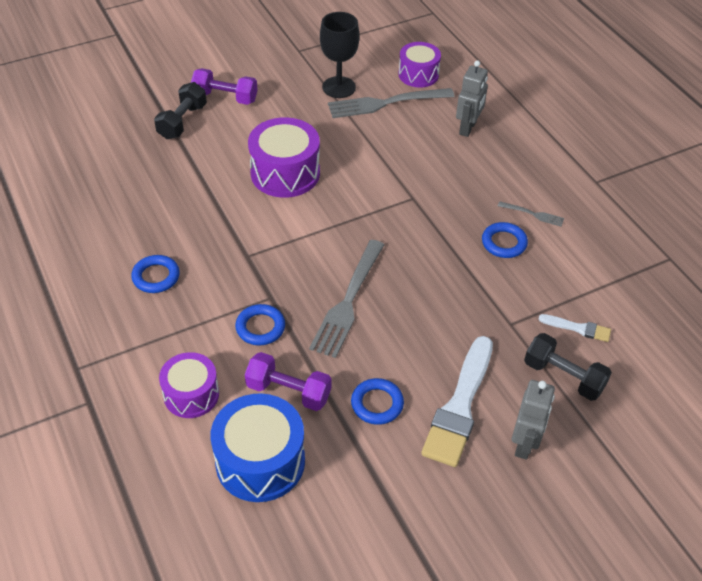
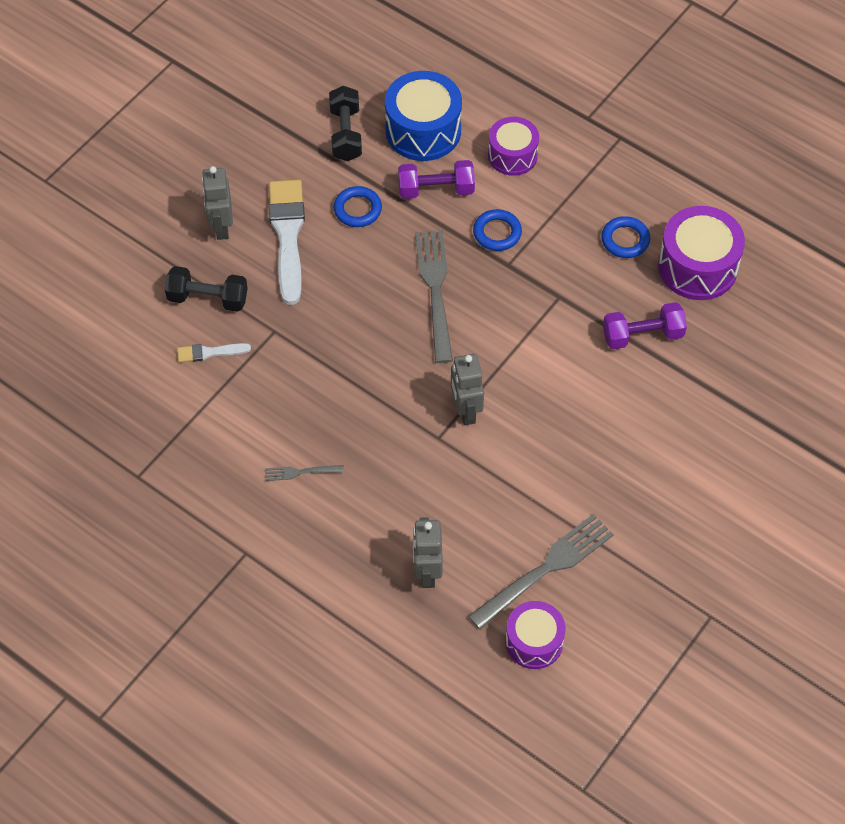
camera: 155 degrees right, 10 degrees up
black dumbbell [154,82,207,139] -> black dumbbell moved to [329,86,362,161]
purple dumbbell [191,68,258,105] -> purple dumbbell moved to [603,302,687,349]
purple drum [248,117,320,198] -> purple drum moved to [658,206,745,300]
black goblet [320,12,360,98] -> none
blue ring [482,222,528,258] -> none
none -> grey robot [451,354,484,425]

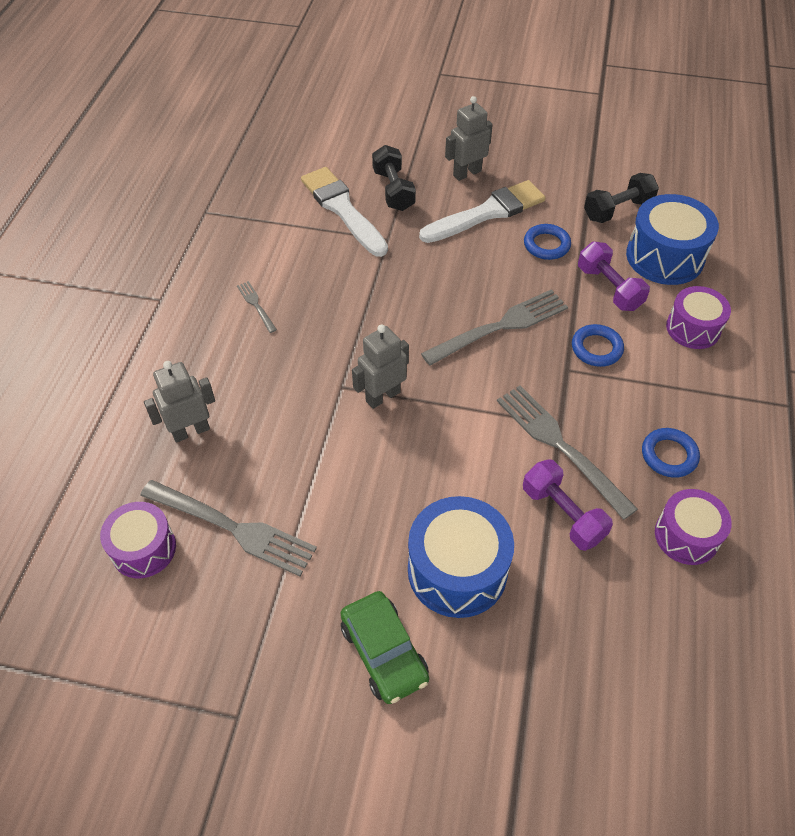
camera: 65 degrees right, 5 degrees down
white brush [177,343,251,363] -> white brush [301,167,388,257], size x2.08
purple drum [658,206,745,300] -> purple drum [655,489,732,565], size x0.65
none -> green car [340,591,429,704]
none -> blue drum [408,496,514,618]
none -> grey fork [497,386,638,520]

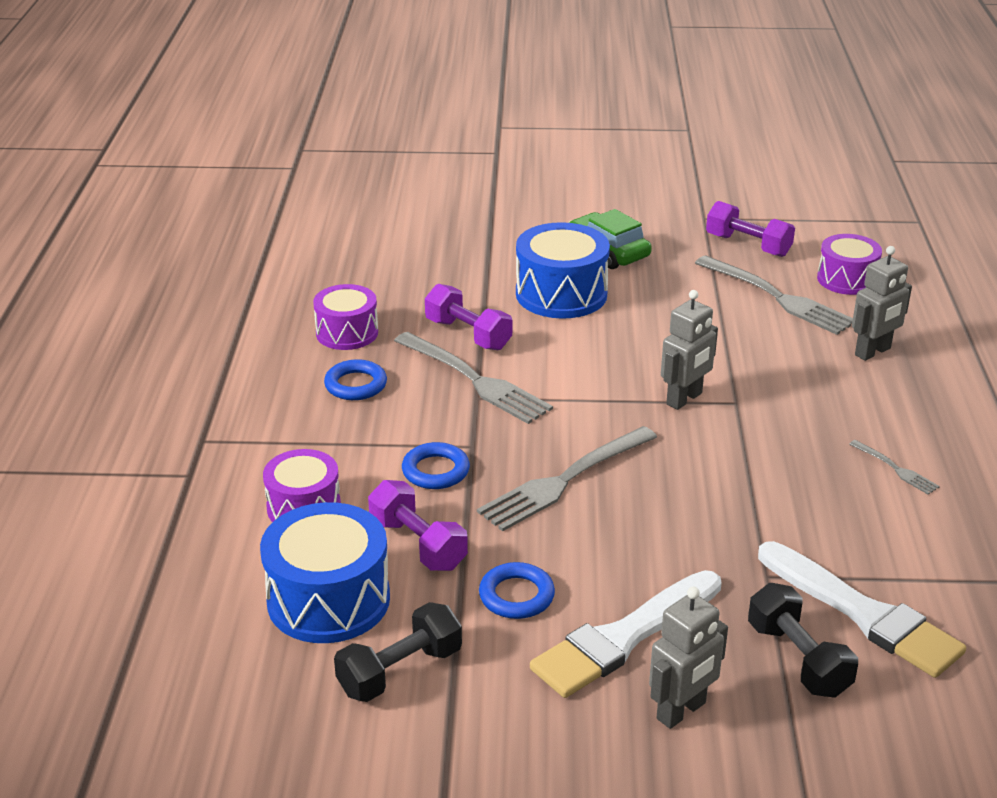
camera: 170 degrees right, 20 degrees down
grey fork [140,480,317,576] -> grey fork turned 150 degrees counterclockwise [695,255,853,335]
none -> purple dumbbell [706,201,795,257]

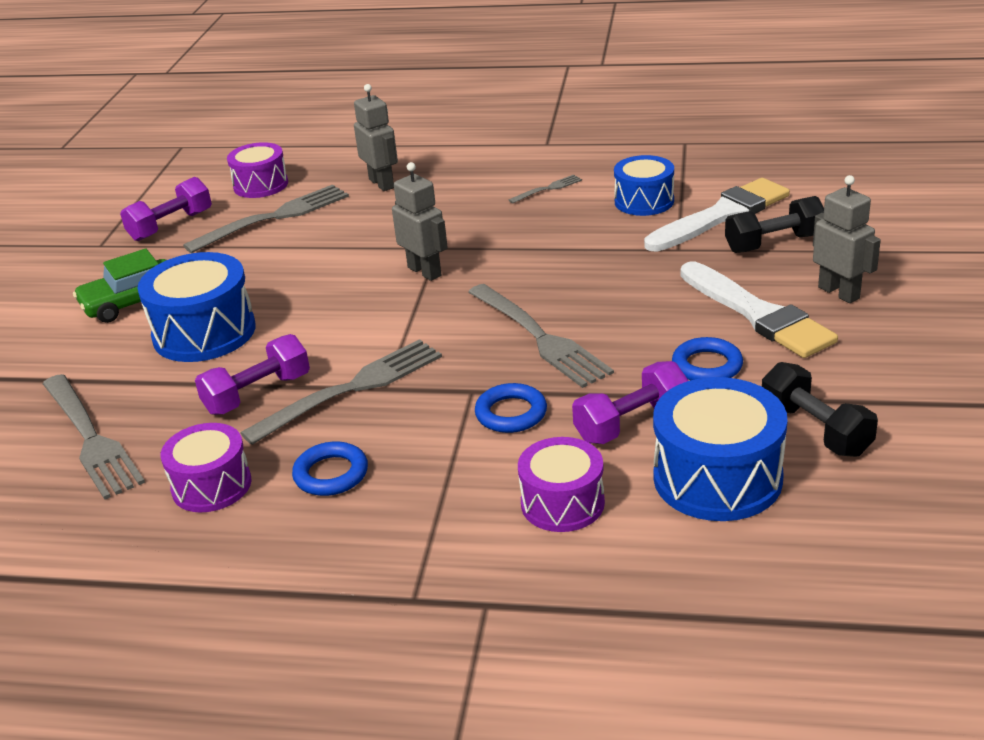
camera: 80 degrees left, 0 degrees up
none -> grey fork [43,374,145,500]
none -> blue drum [614,155,674,216]

